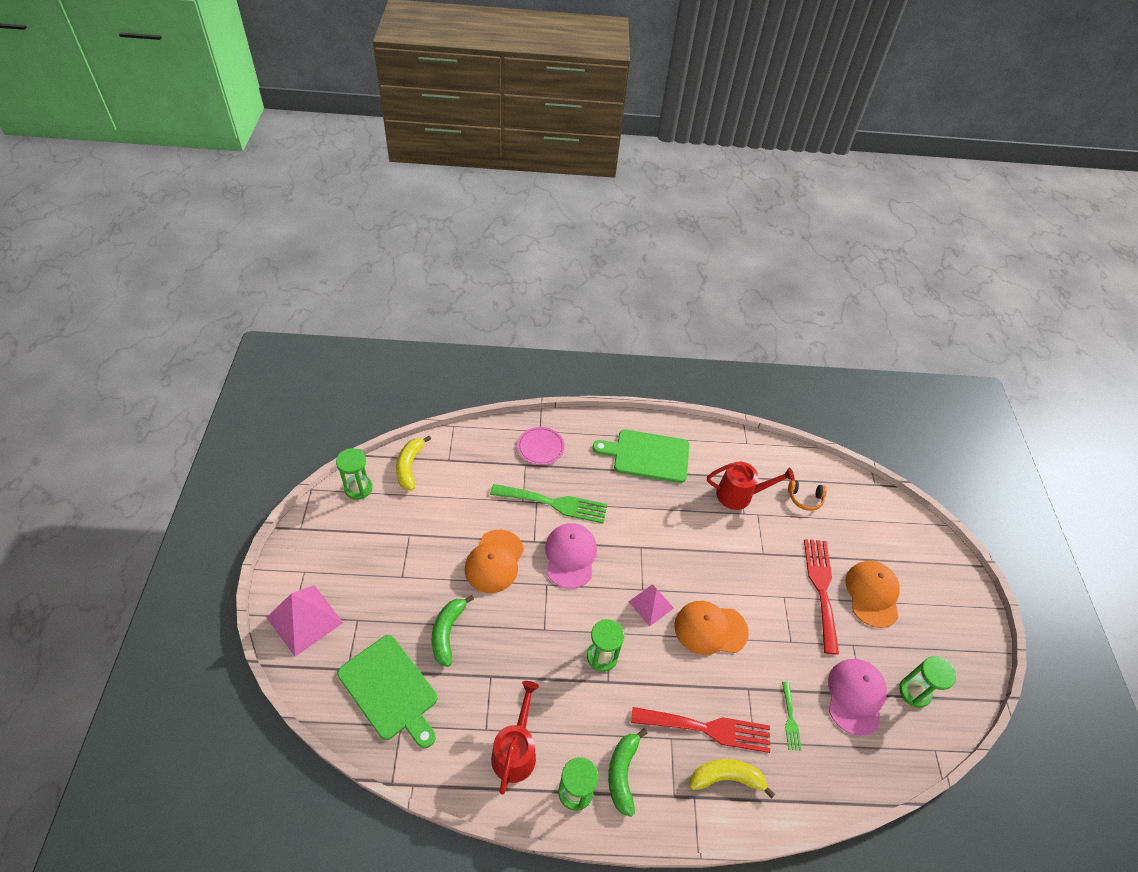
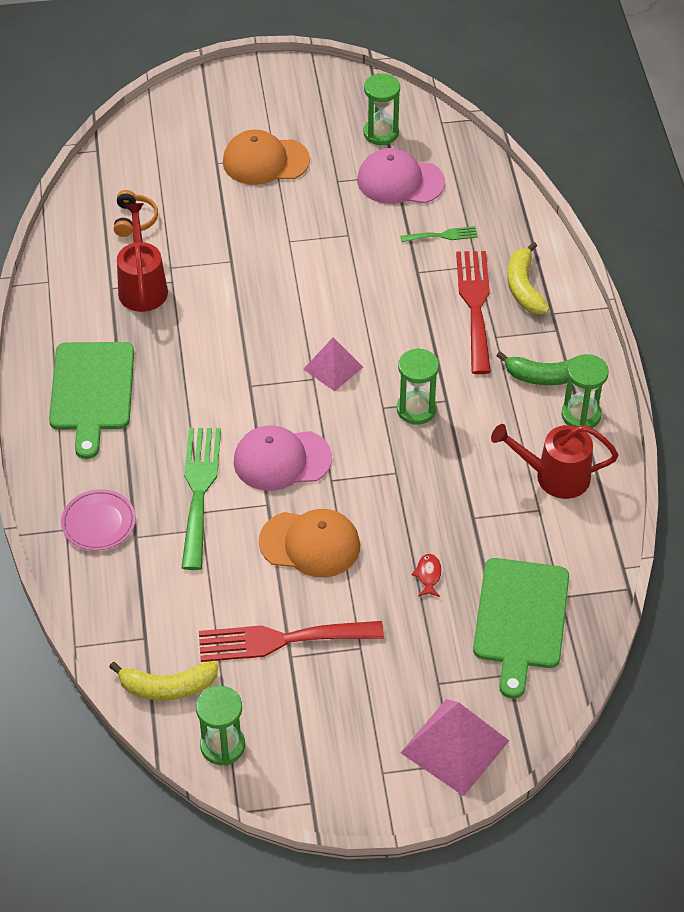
camera: 95 degrees left, 0 degrees up
green cutting board [337,635,437,748] -> green cutting board turned 150 degrees clockwise [473,558,569,699]
green banana [432,595,474,667] -> red fish [412,554,442,597]
orange cap [674,601,749,655] -> none
red fork [804,539,839,655] -> red fork moved to [199,621,384,662]

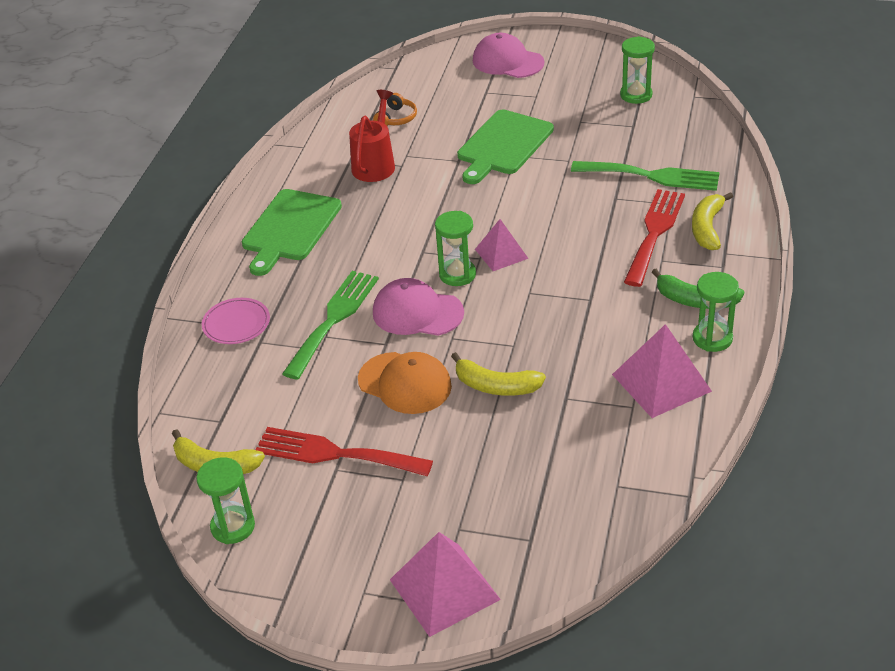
camera: 25 degrees right, 10 degrees down
orange cap [223,130,310,185] -> none
pink cap [357,148,445,204] -> pink cap moved to [473,33,544,78]
green hourglass [397,348,439,425] -> green hourglass moved to [435,211,476,286]
green fork [400,226,478,242] -> green fork [571,161,720,191], size x2.05
red fish [412,554,442,597] -> none
green cutting board [473,558,569,699] -> green cutting board moved to [457,110,554,184]
red watering can [491,424,618,499] -> pink pyramid [612,324,712,418]
none -> yellow banana [451,352,546,396]

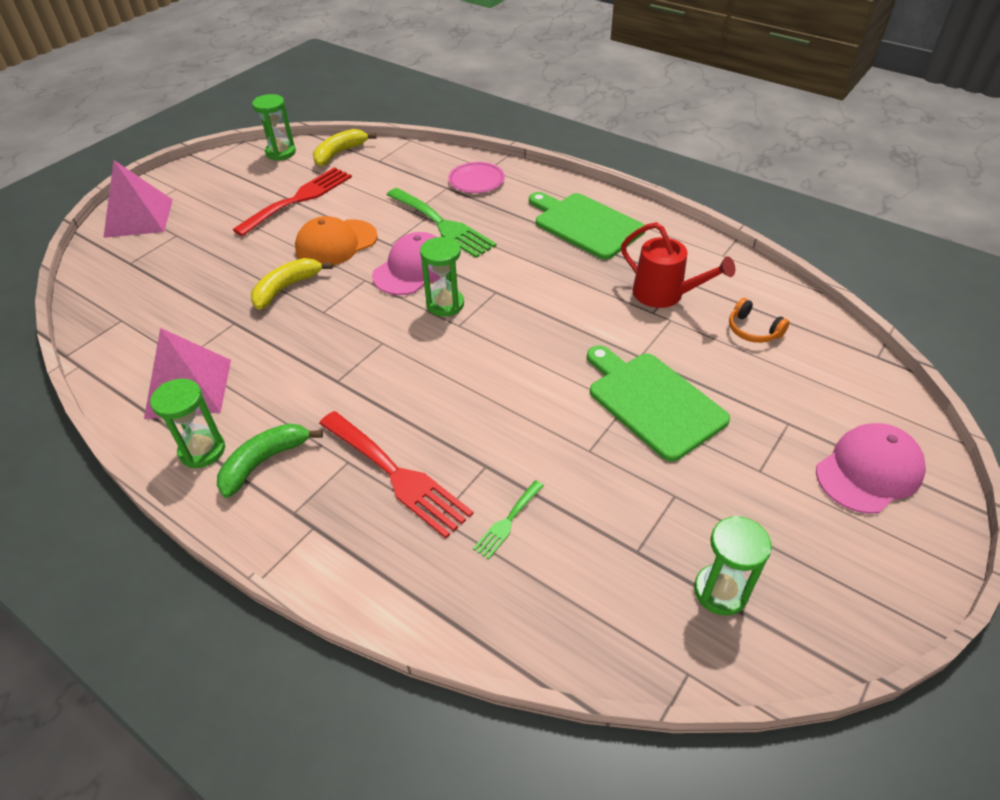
camera: 110 degrees right, 5 degrees up
pink pyramid [475,219,529,271] -> none
green fork [571,161,720,191] -> green fork [473,480,544,559], size x0.49
yellow banana [692,192,733,250] -> none

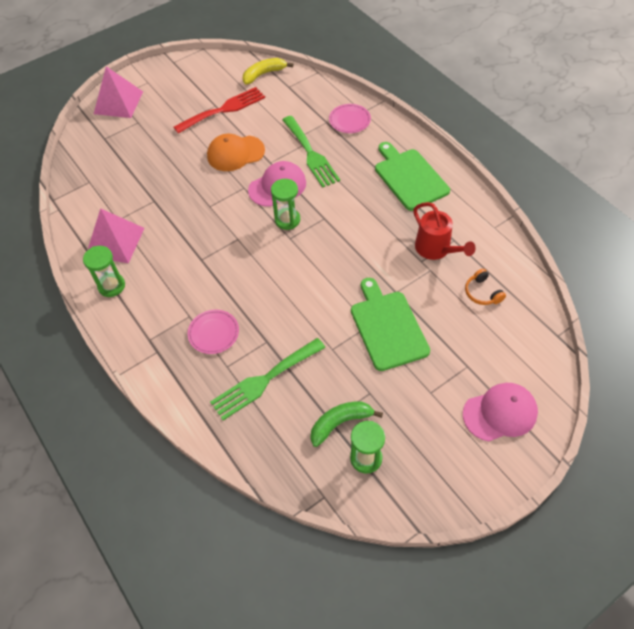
camera: 20 degrees right, 10 degrees up
green banana [217,423,323,498] -> green banana moved to [310,401,383,447]
yellow banana [251,258,333,310] -> none
green hourglass [252,94,296,161] -> none
red fork [319,411,474,538] -> pink plate [188,310,239,354]
green fork [473,480,544,559] -> green fork [210,338,326,420], size x2.05

